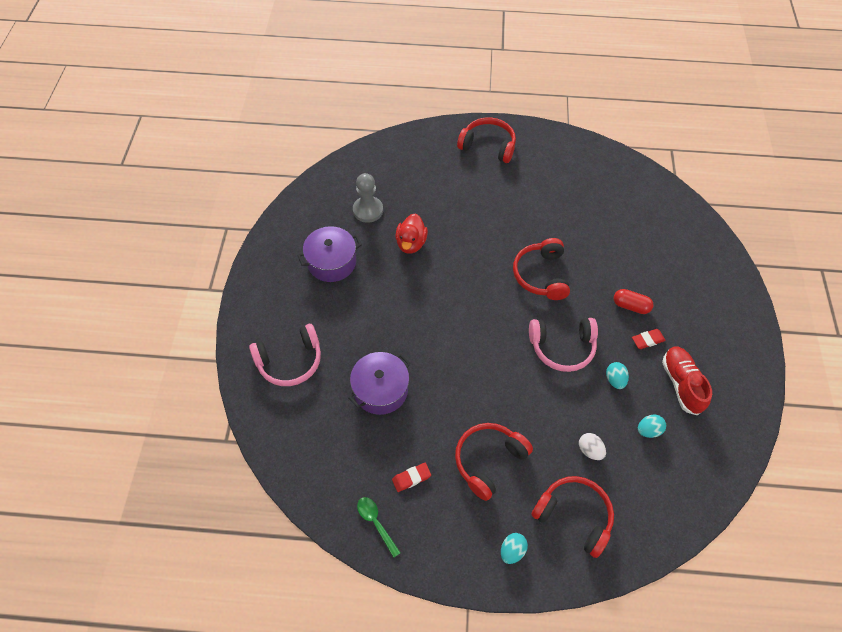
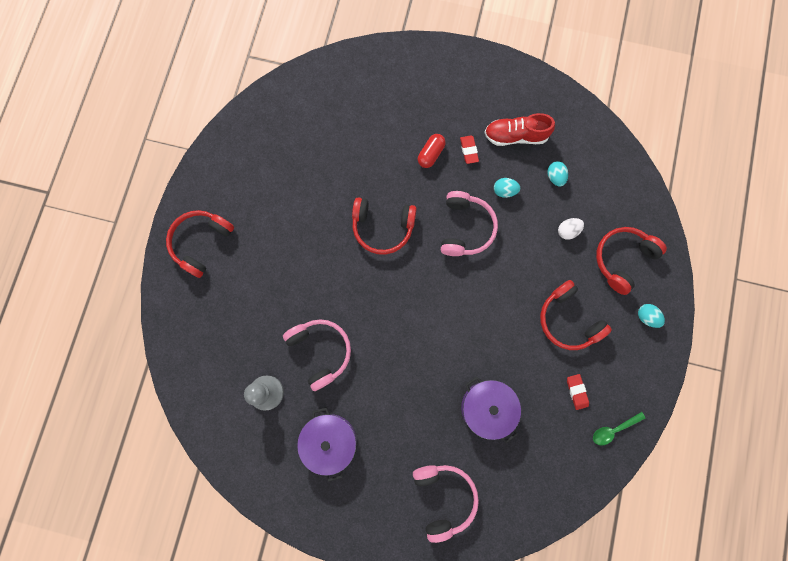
camera: 80 degrees left, 20 degrees up
red duck [395,213,428,254] -> pink headphones [283,319,351,391]

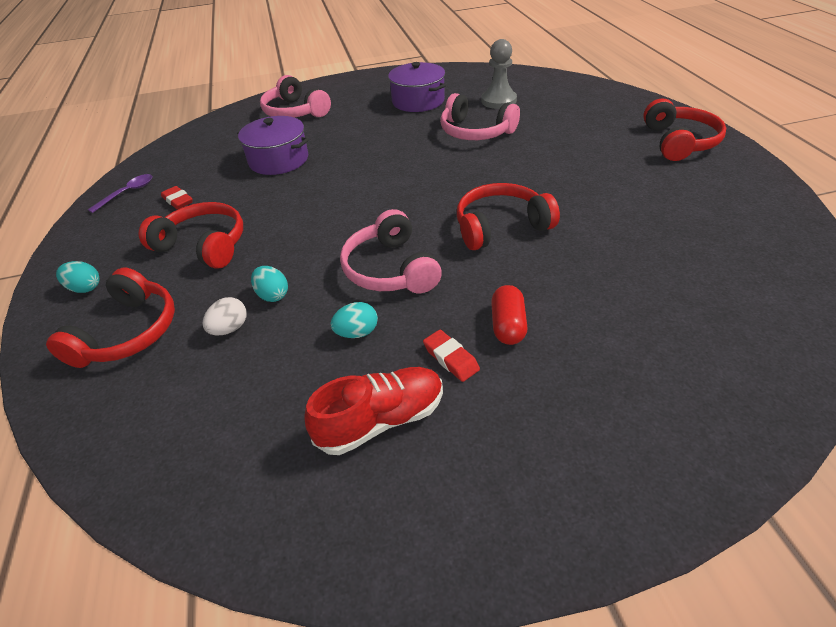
camera: 155 degrees right, 35 degrees down
turquoise egg [547,161,568,186] -> turquoise egg moved to [251,266,288,302]
green spoon [593,412,645,446] -> purple spoon [88,174,152,213]

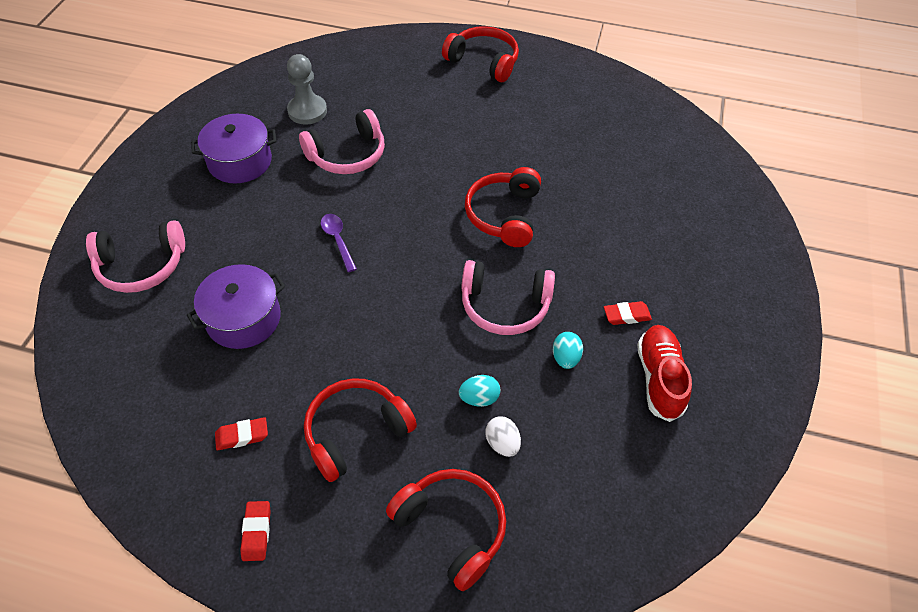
camera: 65 degrees left, 10 degrees up
turquoise egg [56,261,100,293] -> none
purple spoon [88,174,152,213] -> purple spoon moved to [321,214,357,272]
red capsule [491,285,528,345] -> none
none -> red eraser [240,501,271,561]

